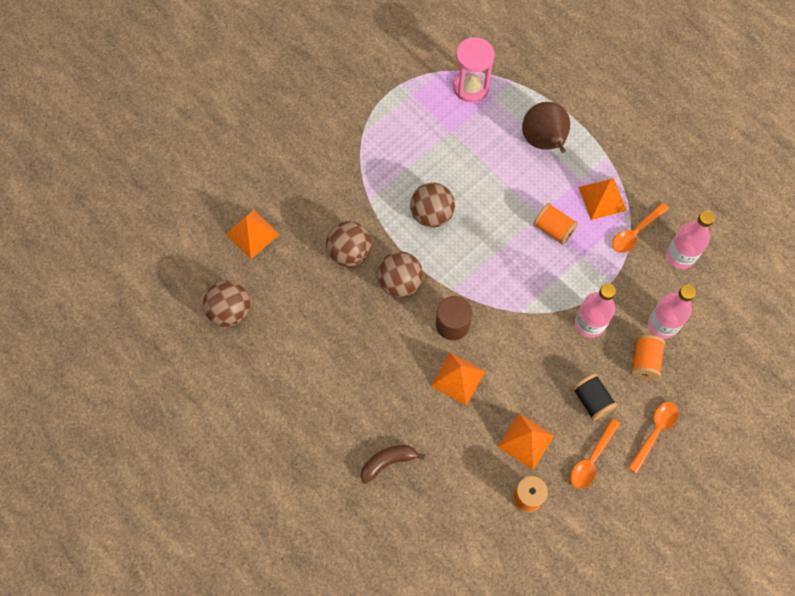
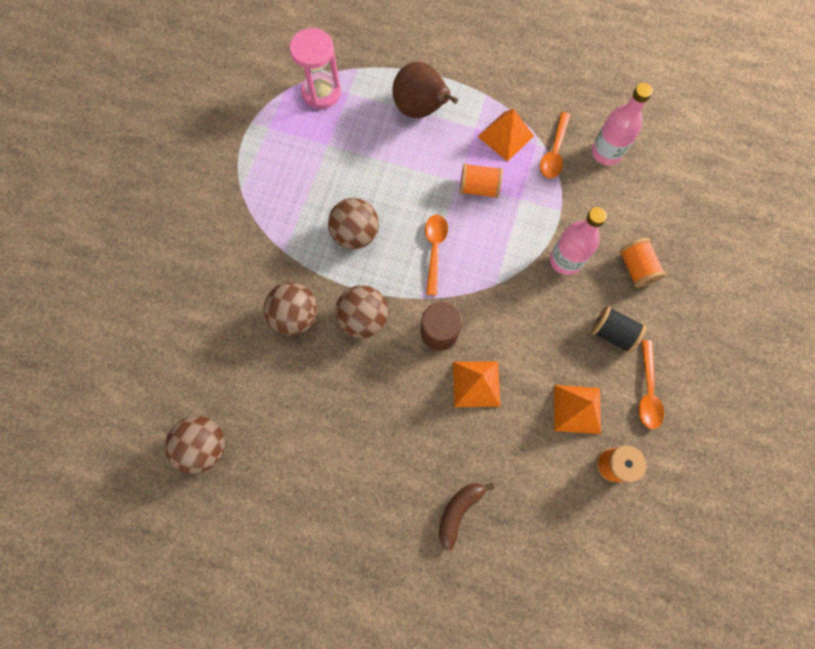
camera: 30 degrees left, 5 degrees up
orange pyramid [225,210,279,259] -> none
orange spoon [628,402,679,473] -> orange spoon moved to [425,215,448,295]
pink bottle [648,285,696,339] -> none

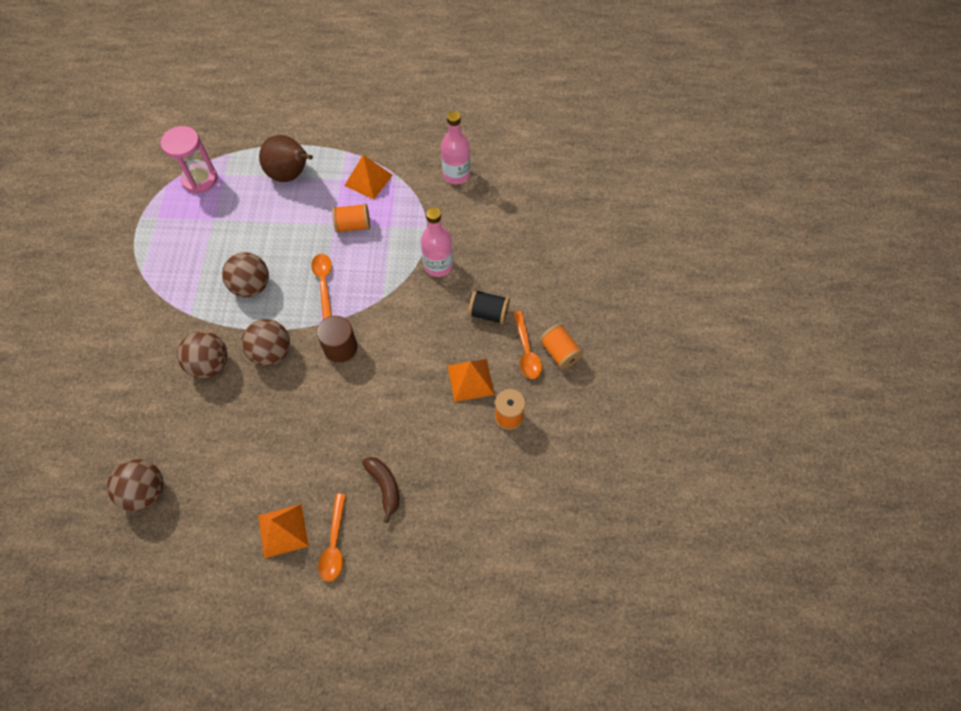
camera: 15 degrees left, 10 degrees down
brown banana [439,483,494,551] -> brown banana turned 135 degrees clockwise [362,457,399,523]
orange pyramid [453,361,500,407] -> orange pyramid moved to [258,504,309,559]
orange spoon [540,112,570,178] -> orange spoon moved to [318,494,346,582]
orange spool [619,238,666,288] -> orange spool moved to [540,324,583,369]

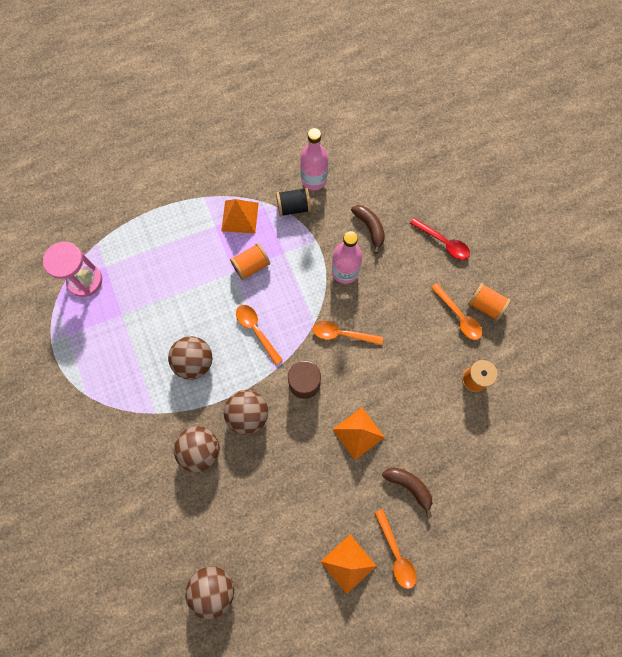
camera: 25 degrees left, 10 degrees up
brown pear [259,135,313,182] -> none
orange pyramid [448,359,495,402] -> orange pyramid moved to [332,407,385,460]
black spool [468,290,510,324] -> black spool moved to [276,188,311,216]
none -> orange spoon [313,321,383,345]
none -> brown banana [351,205,385,254]
none -> red spoon [410,218,470,260]

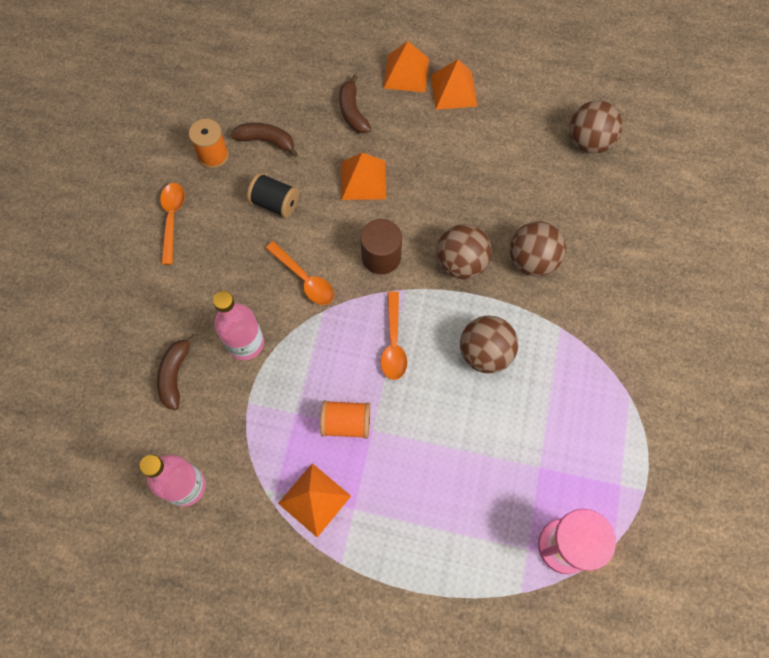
camera: 145 degrees left, 5 degrees down
black spool [276,188,311,216] -> black spool moved to [247,173,299,218]
orange spoon [374,509,417,589] -> orange pyramid [384,41,429,92]
red spoon [410,218,470,260] -> none
orange spool [468,283,510,321] -> none
none -> brown banana [231,123,298,157]

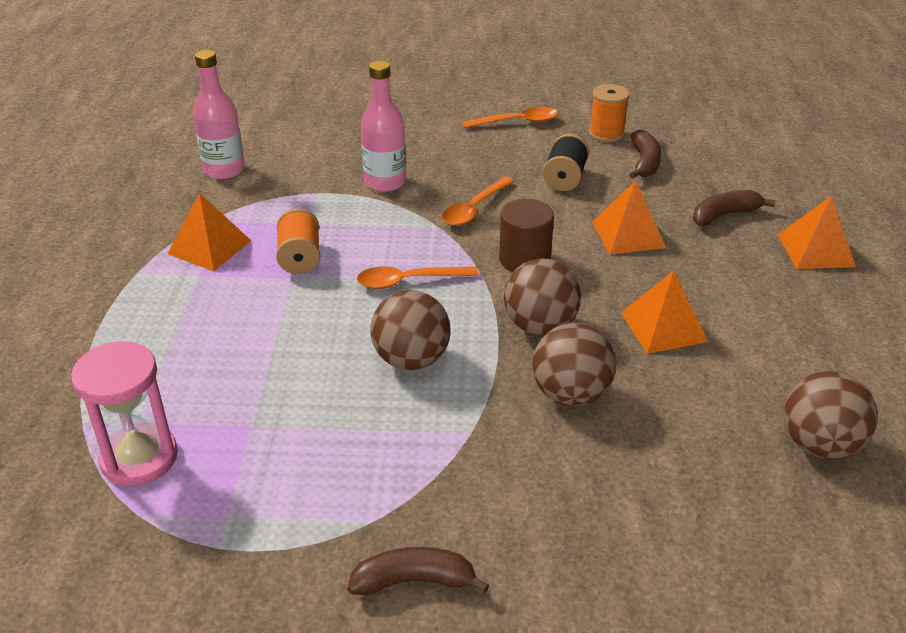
camera: 80 degrees right, 30 degrees down
brown banana [157,334,197,410] -> brown banana moved to [348,547,489,595]
orange pyramid [431,59,478,110] -> orange pyramid moved to [621,270,708,354]

